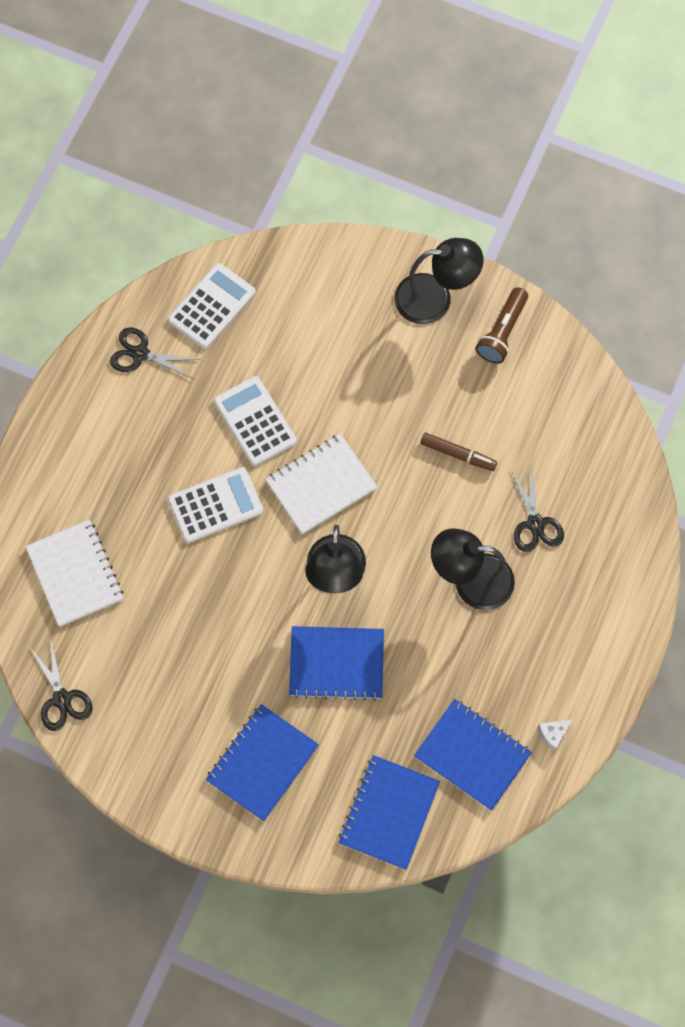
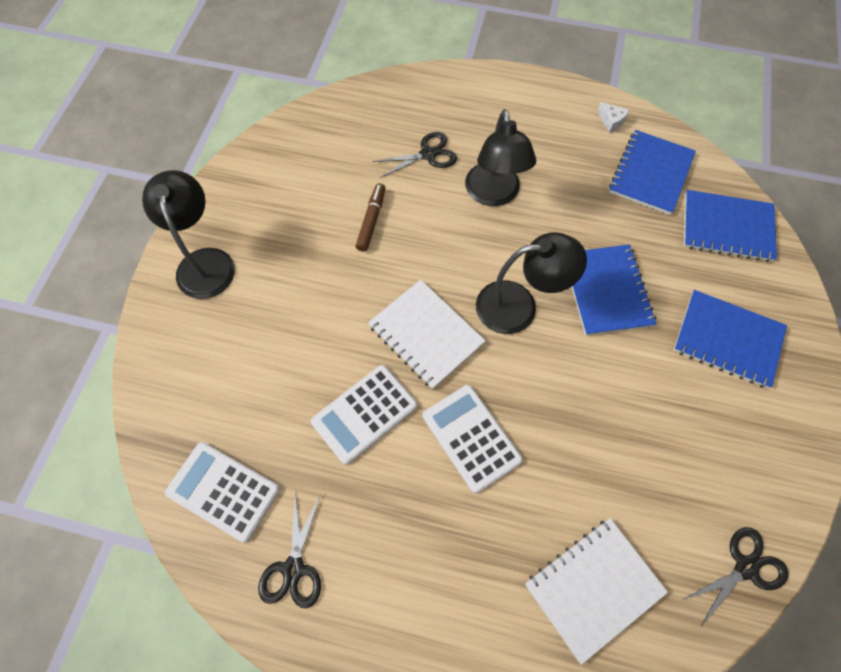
camera: 100 degrees left, 5 degrees down
brown flashlight [476,287,528,364] -> none

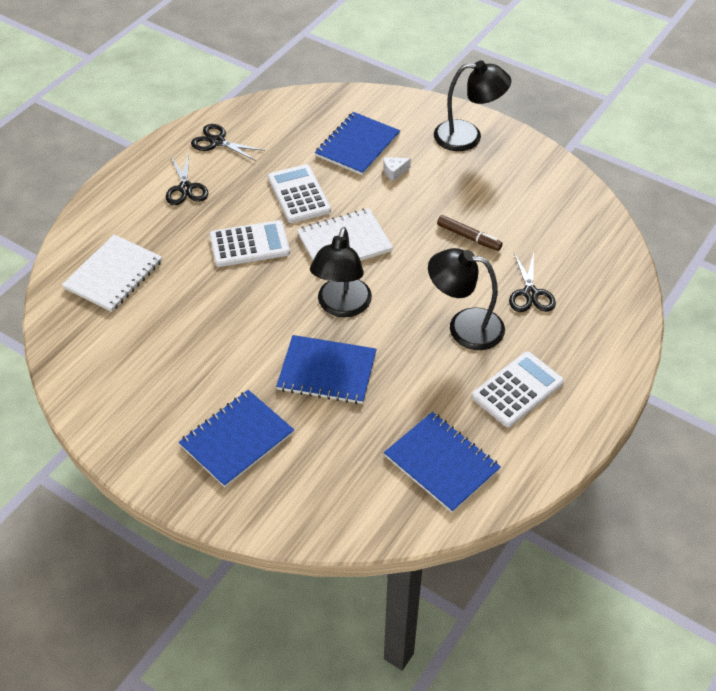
camera: 110 degrees right, 15 degrees down
white calculator [165,442,280,543] -> white calculator moved to [472,351,564,427]
white notebook [525,518,668,665] -> white notebook turned 45 degrees clockwise [62,234,162,312]
white cheese [597,102,629,133] -> white cheese moved to [383,157,411,181]
black scissors [682,527,789,626] -> black scissors moved to [166,152,208,205]
blue notebook [684,190,777,262] -> blue notebook moved to [315,112,400,176]

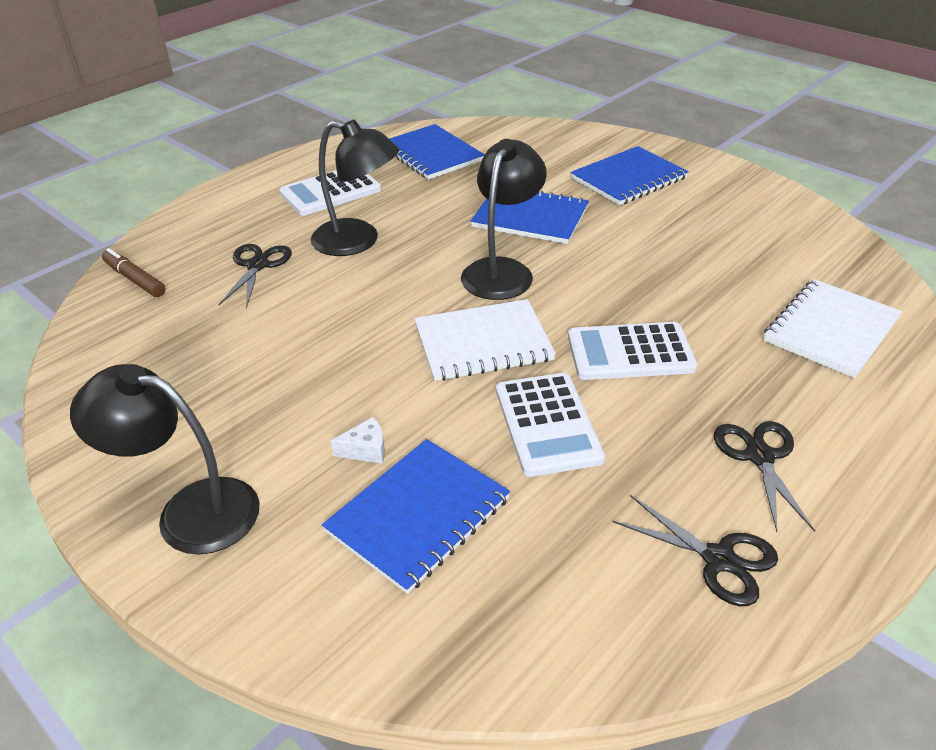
camera: 170 degrees left, 10 degrees down
brown marker [437,215,502,251] -> brown marker moved to [102,248,166,297]

